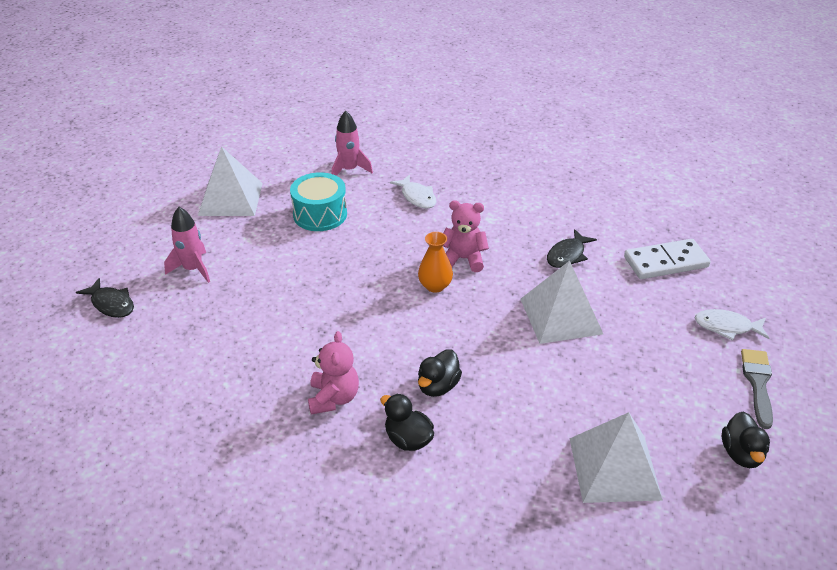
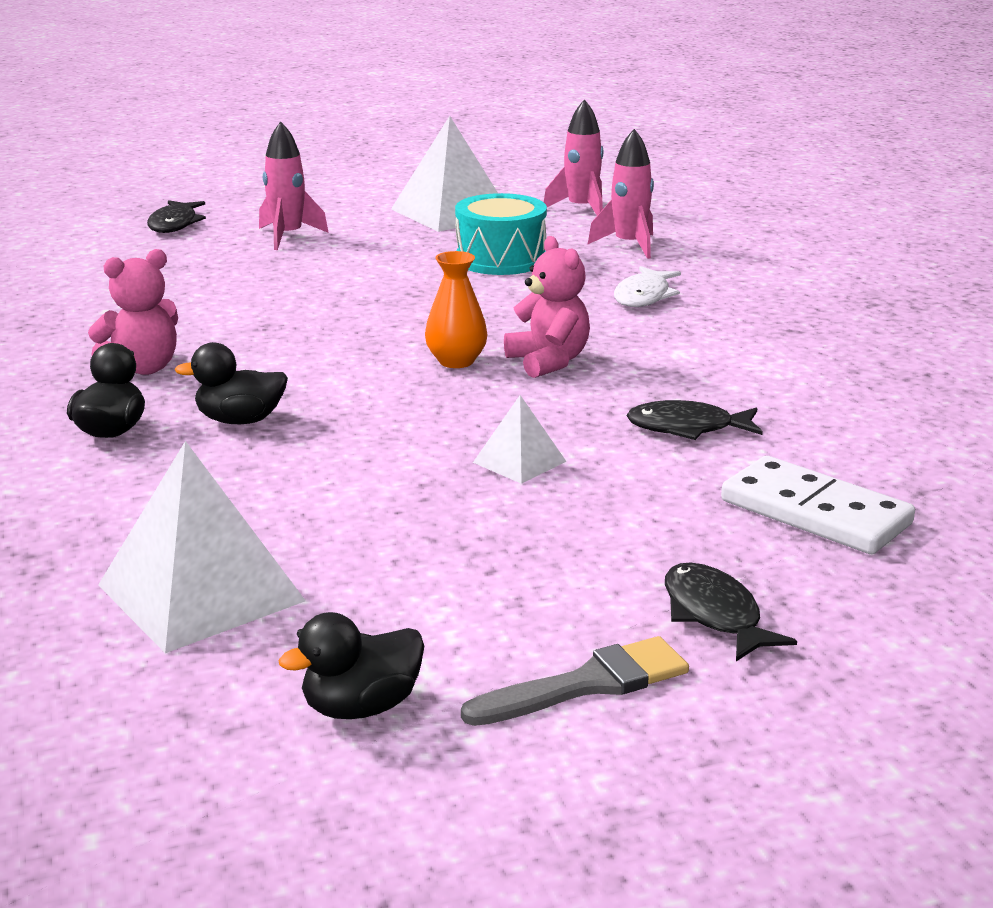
camera: 55 degrees right, 15 degrees down
white pyramid [520,261,603,344] -> white pyramid [473,395,566,484], size x0.51
white fish [695,309,769,341] -> black fish [665,563,797,661]
none -> pink rocket [544,99,604,215]

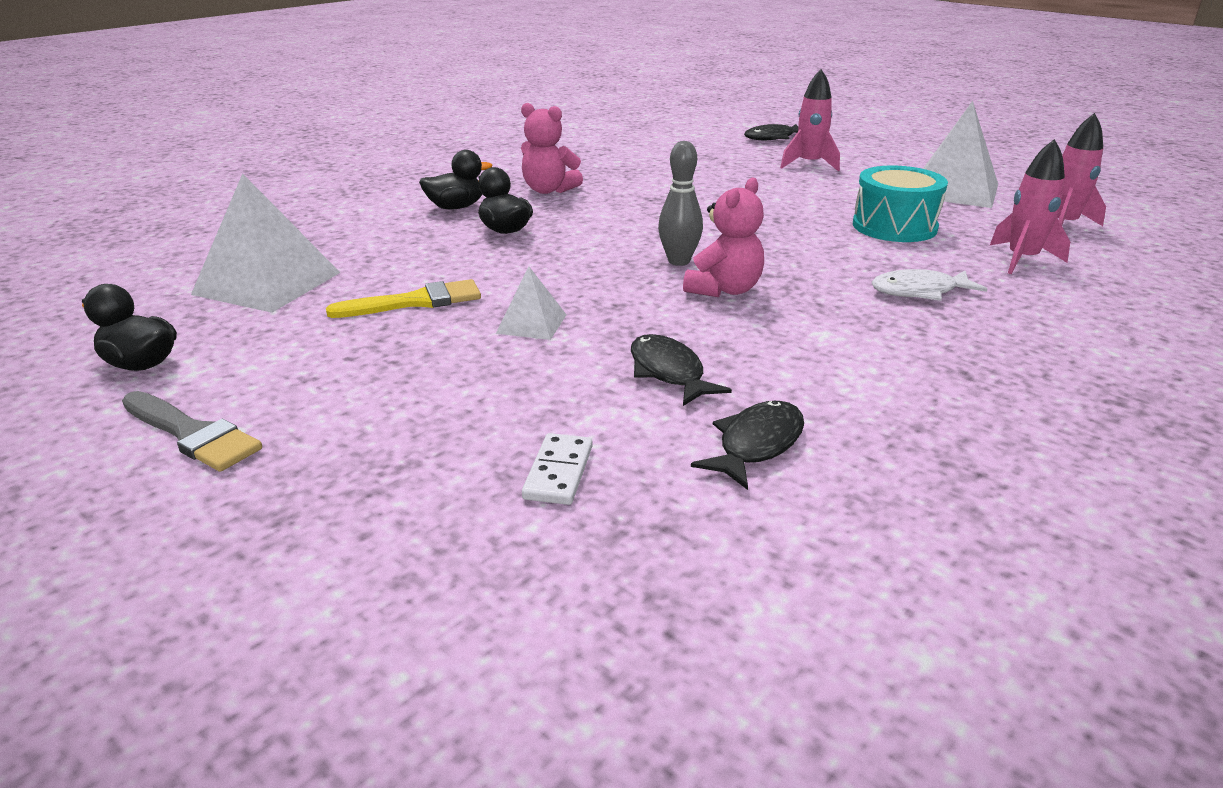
camera: 60 degrees right, 5 degrees up
orange vase [425,251,487,368] -> grey bowling pin [658,141,703,266]
black fish [665,563,797,661] -> black fish moved to [691,400,804,490]
white domino [721,456,915,554] -> white domino [522,433,593,505], size x0.55
none -> yellow brush [326,279,481,318]

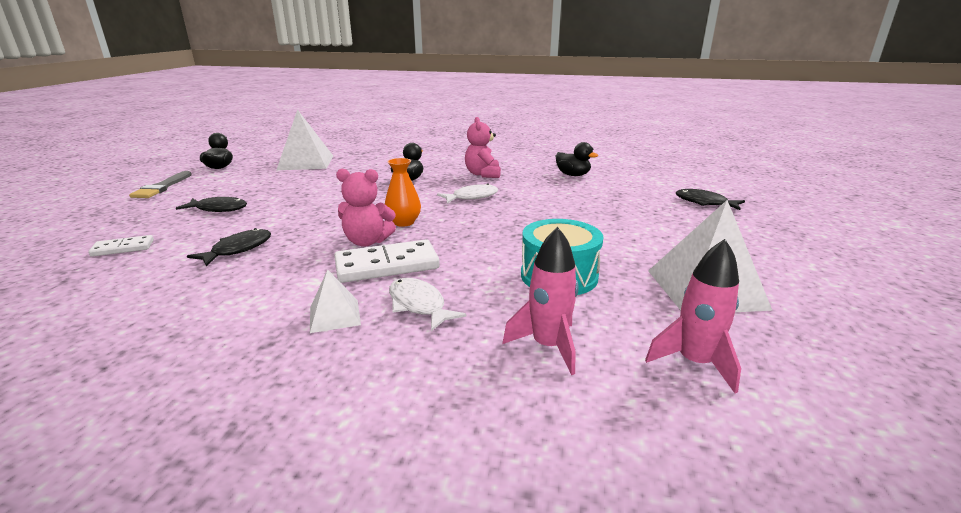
camera: 60 degrees right, 5 degrees down
yellow brush [326,279,481,318] -> none
black duck [419,150,492,209] -> black duck moved to [556,142,598,176]
white pyramid [496,266,567,340] -> white pyramid moved to [310,269,361,333]
grey bowling pin [658,141,703,266] -> orange vase [385,158,421,227]
black fish [691,400,804,490] -> black fish moved to [176,197,247,212]
pink rocket [780,69,840,172] -> none
none -> white domino [334,240,440,283]
none -> white fish [437,183,498,203]

